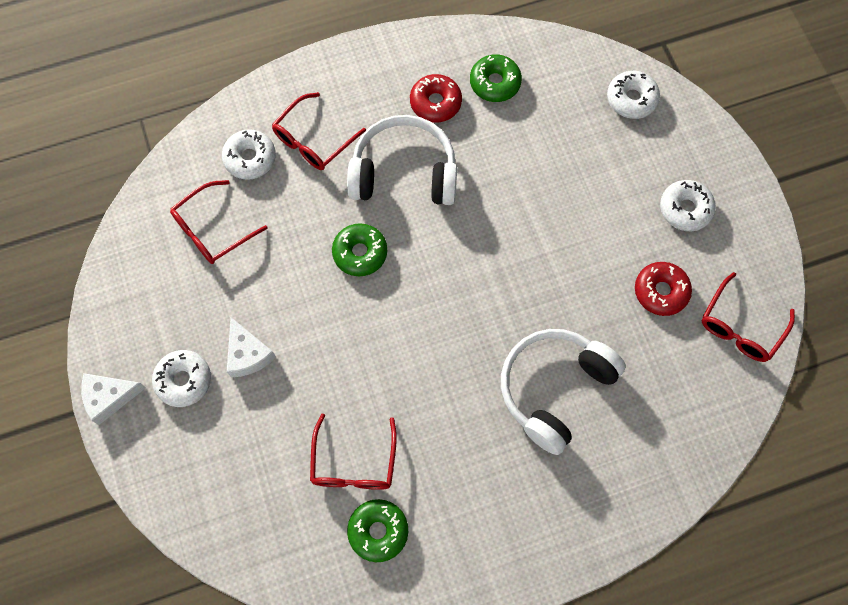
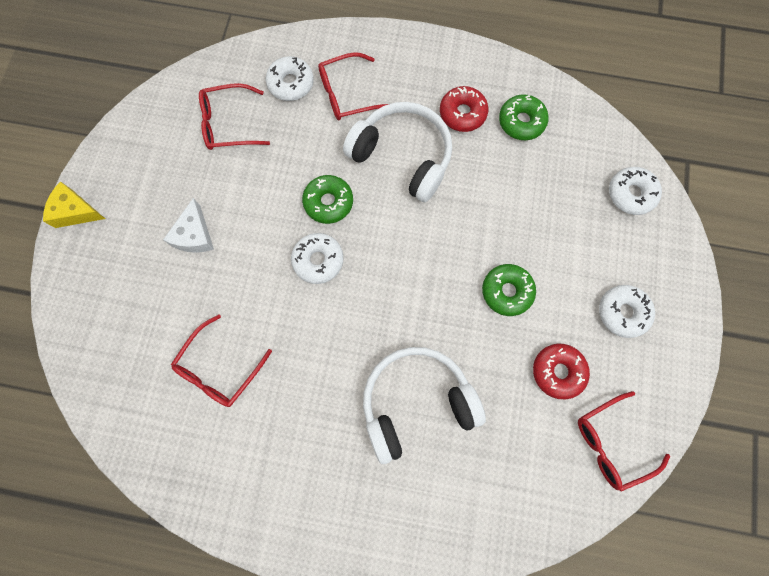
camera: 30 degrees right, 5 degrees up
white cheese [81,373,146,425] -> yellow cheese [43,181,105,228]
white donut [152,350,211,407] -> white donut moved to [291,233,344,284]
green donut [347,499,408,562] -> green donut moved to [482,264,536,316]

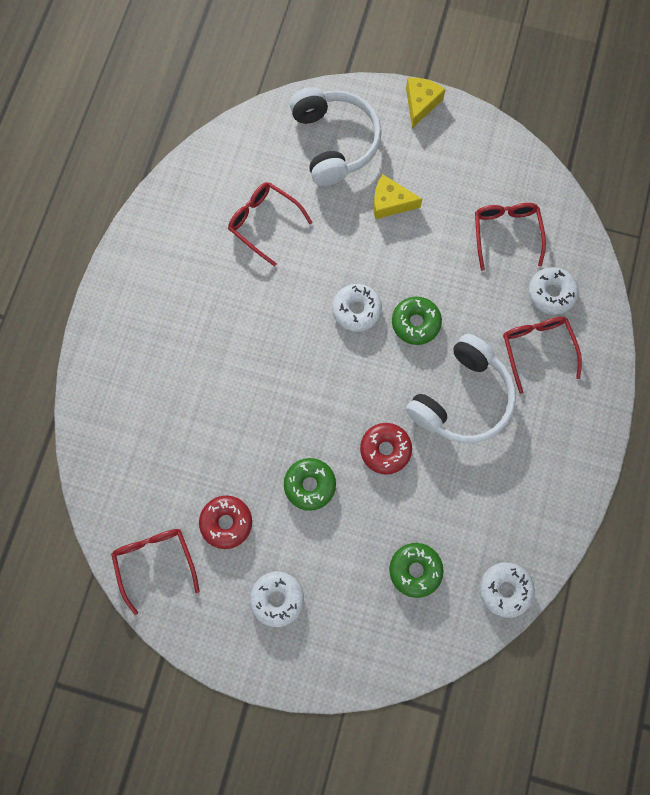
camera: 95 degrees right, 0 degrees up
white cheese [163,198,214,253] -> yellow cheese [374,175,423,219]
white headphones [363,347,486,464] -> white headphones moved to [290,87,382,186]
red donut [440,86,488,132] -> red donut moved to [360,423,412,475]
green donut [499,94,549,140] -> green donut moved to [389,543,444,598]
white donut [609,167,662,215] -> white donut moved to [480,562,535,618]

